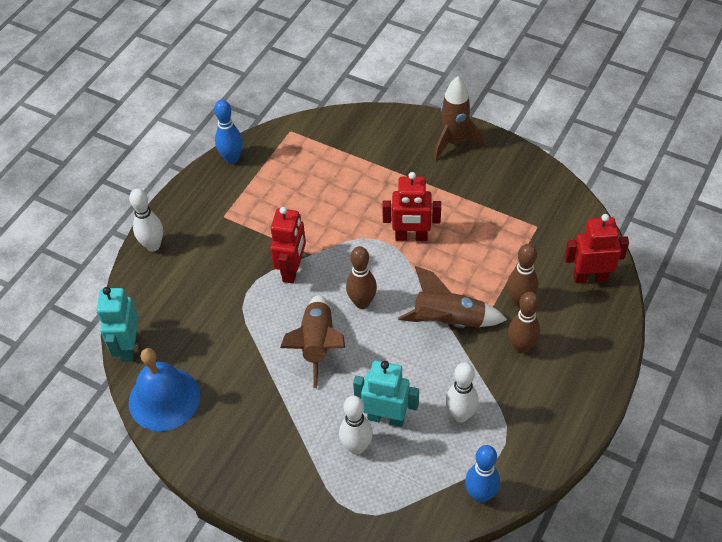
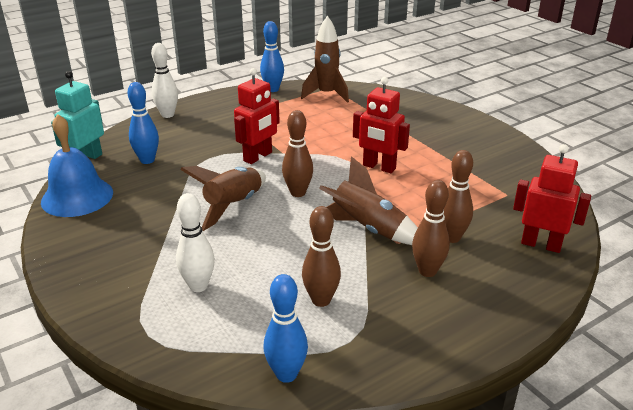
camera: 25 degrees right, 20 degrees down
turquoise robot [353,360,419,427] -> none
brown rocket [434,76,484,161] -> brown rocket moved to [301,16,349,103]
white bowling pin [445,362,479,423] -> brown bowling pin [302,206,341,307]
none -> blue bowling pin [128,82,159,164]

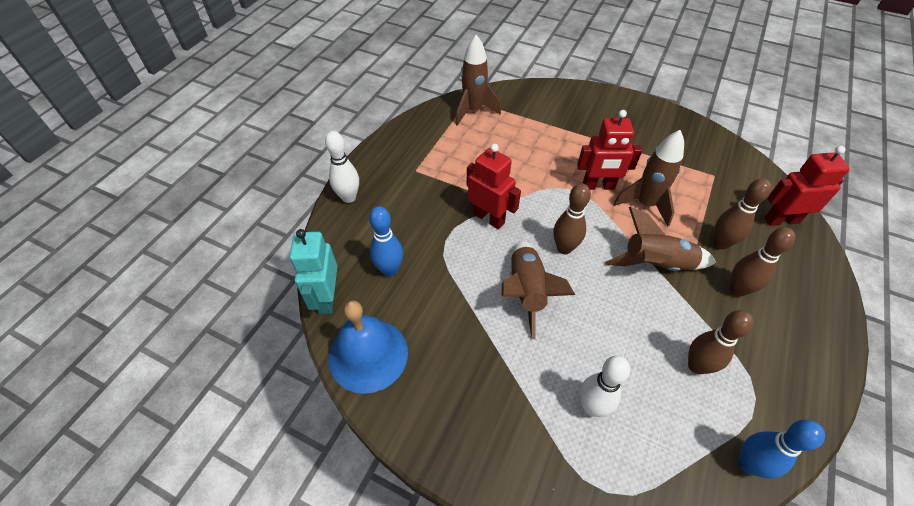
camera: 30 degrees left, 20 degrees up
red robot [234,68,280,164] -> red robot turned 60 degrees counterclockwise [466,144,521,229]
blue bowling pin [260,21,284,92] -> none
none -> brown rocket [614,130,684,227]

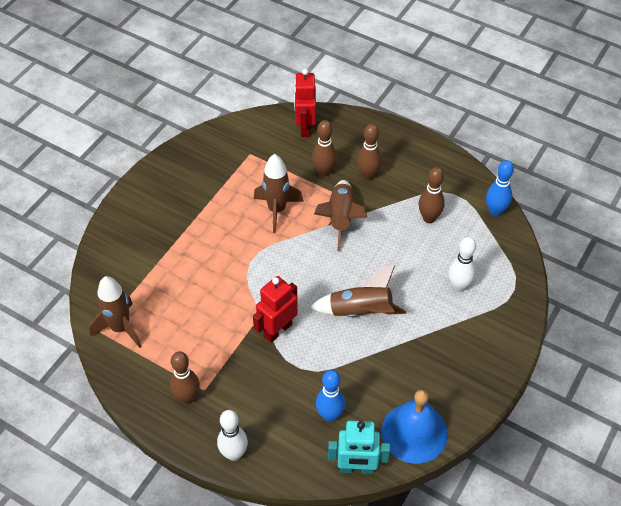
camera: 85 degrees left, 0 degrees up
brown bowling pin [553,183,591,254] -> brown bowling pin moved to [170,351,200,404]
red robot [577,110,642,190] -> none

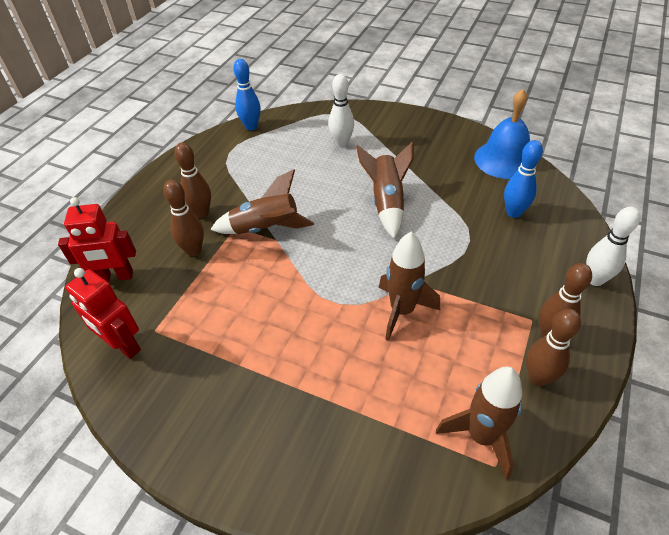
camera: 95 degrees left, 5 degrees down
red robot [253,276,298,343] -> red robot moved to [66,268,141,359]
brown rocket [254,154,303,233] -> brown rocket moved to [379,232,440,341]
turquoise robot [328,421,390,474] -> none
brown bowling pin [419,167,445,223] -> brown bowling pin moved to [526,309,581,386]

